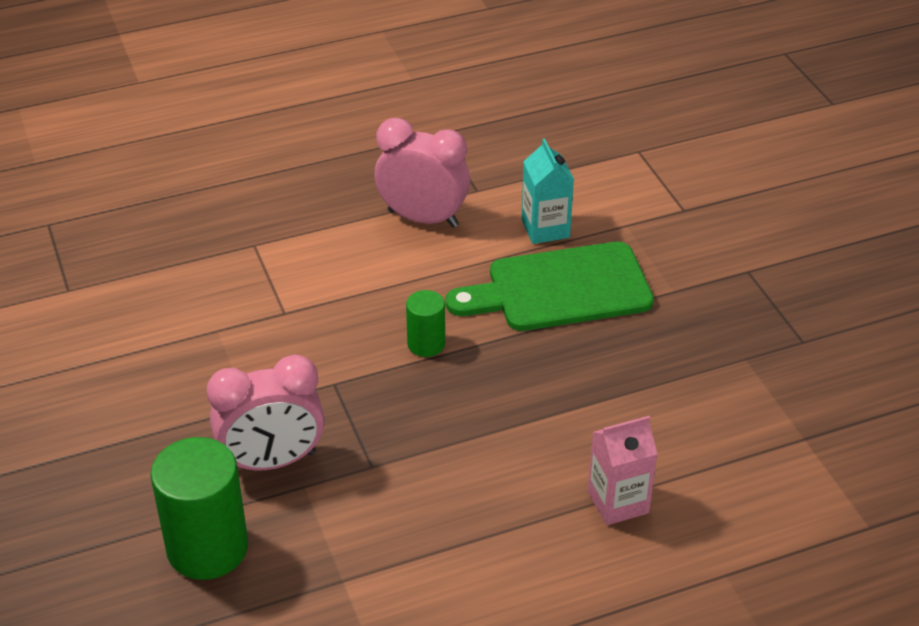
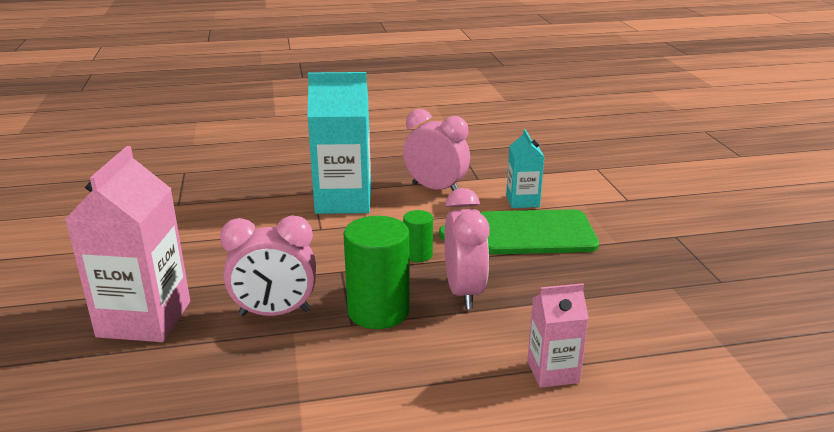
camera: 10 degrees right, 15 degrees down
green cylinder [150,437,248,580] -> green cylinder moved to [344,216,410,329]
none -> pink carton [65,146,190,342]
none -> turquoise carton [307,72,371,214]
none -> pink clock [444,188,490,309]

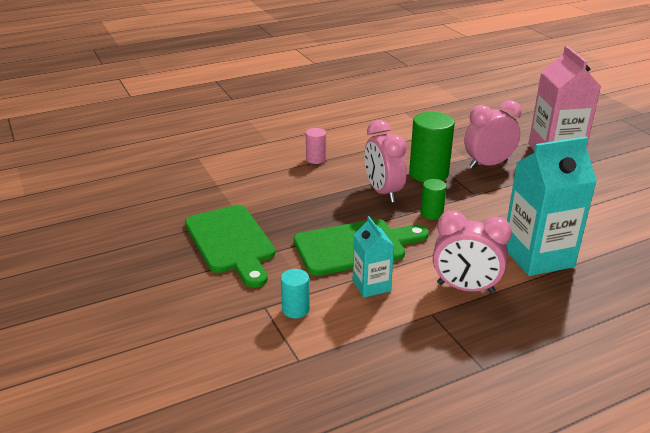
camera: 165 degrees right, 5 degrees up
pink carton [527,283,589,388] -> pink cylinder [306,128,326,164]
none -> green cutting board [185,205,275,288]
none -> turquoise cylinder [281,269,310,319]

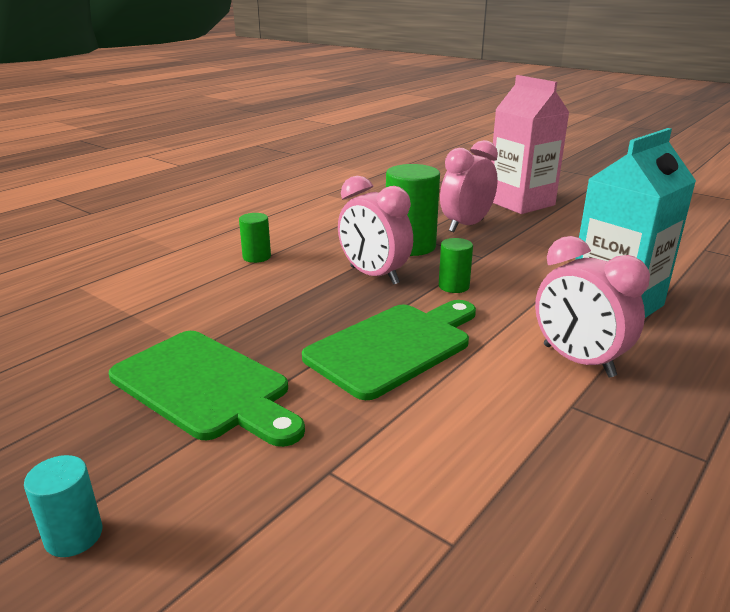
camera: 25 degrees left, 5 degrees down
turquoise cylinder [281,269,310,319] -> turquoise cylinder moved to [24,455,102,557]
pink cylinder [306,128,326,164] -> green cylinder [239,213,271,263]
turquoise carton [353,216,394,297] -> none
pink clock [433,211,512,293] -> pink clock turned 60 degrees clockwise [535,236,650,377]

